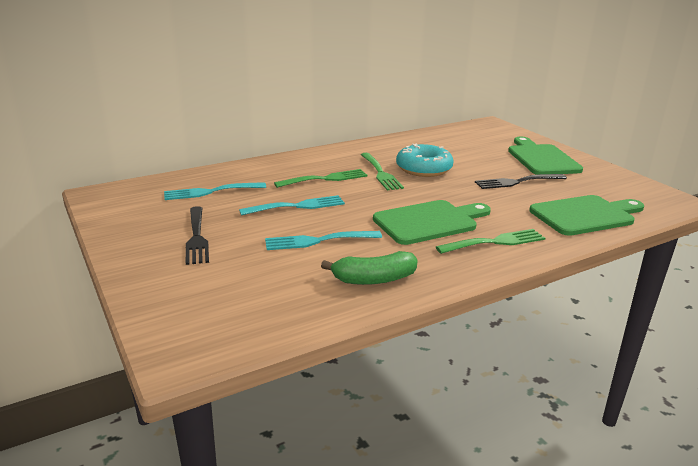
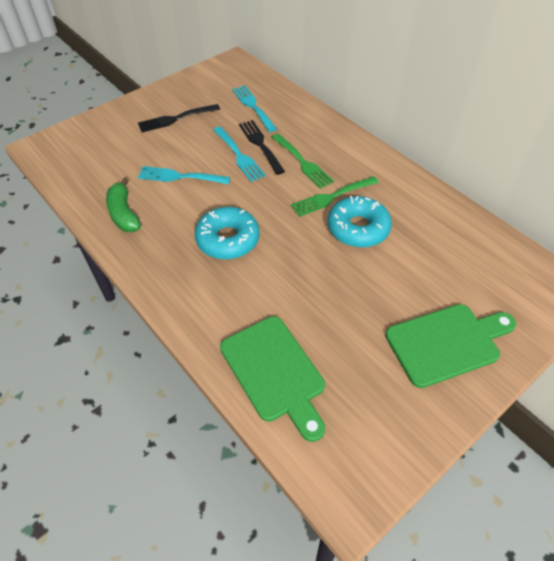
camera: 80 degrees right, 25 degrees up
turquoise fork [265,231,382,250] -> turquoise fork turned 60 degrees counterclockwise [138,166,230,184]
green cutting board [373,200,491,245] -> turquoise donut [195,207,260,260]
green fork [436,229,545,254] -> none
black fork [475,174,567,189] -> black fork moved to [239,120,285,175]

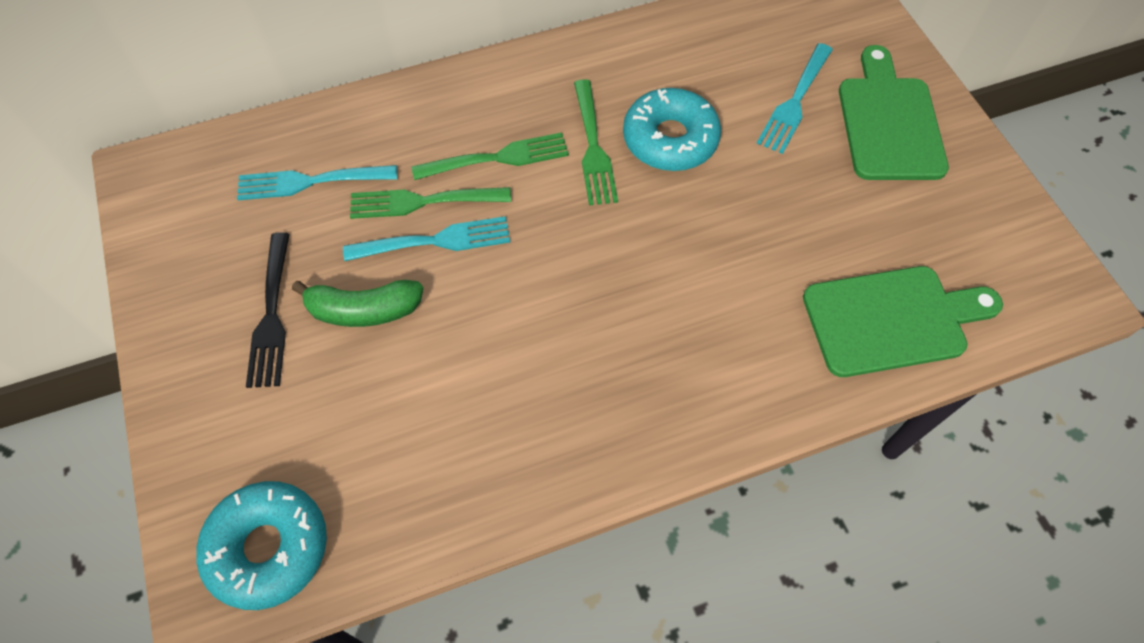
camera: 70 degrees left, 10 degrees up
green banana [106,178,141,232] -> green banana moved to [292,280,423,327]
turquoise fork [138,166,230,184] -> turquoise fork moved to [757,43,833,154]
turquoise donut [195,207,260,260] -> turquoise donut moved to [196,481,327,610]
black fork [239,120,285,175] -> green fork [350,187,511,219]

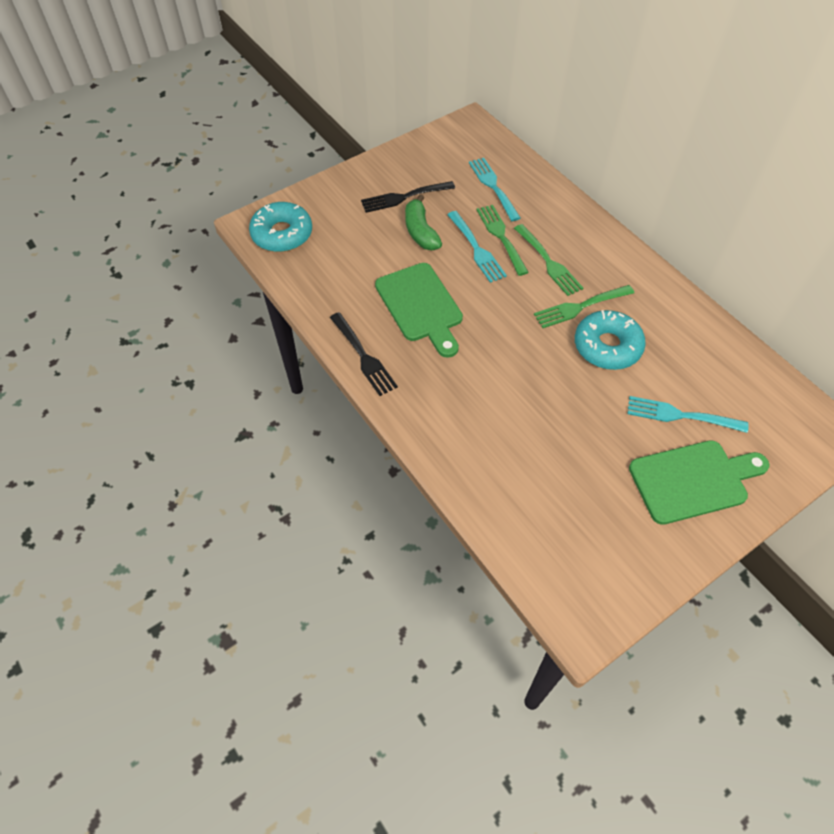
camera: 75 degrees right, 5 degrees down
green cutting board [803,266,1003,377] -> green cutting board moved to [375,263,463,358]
none -> black fork [330,312,398,396]

